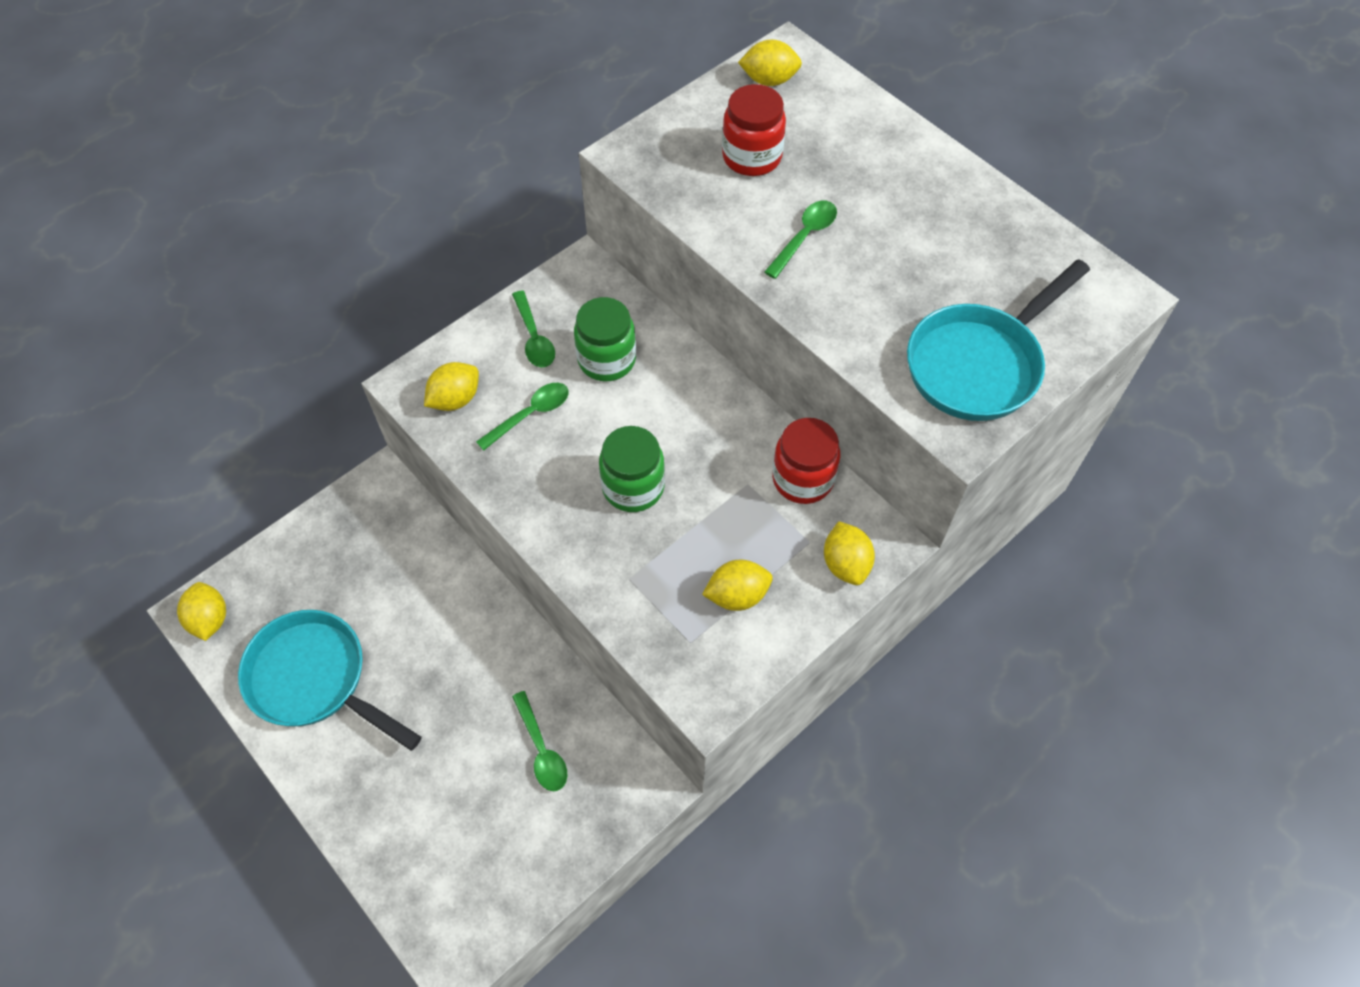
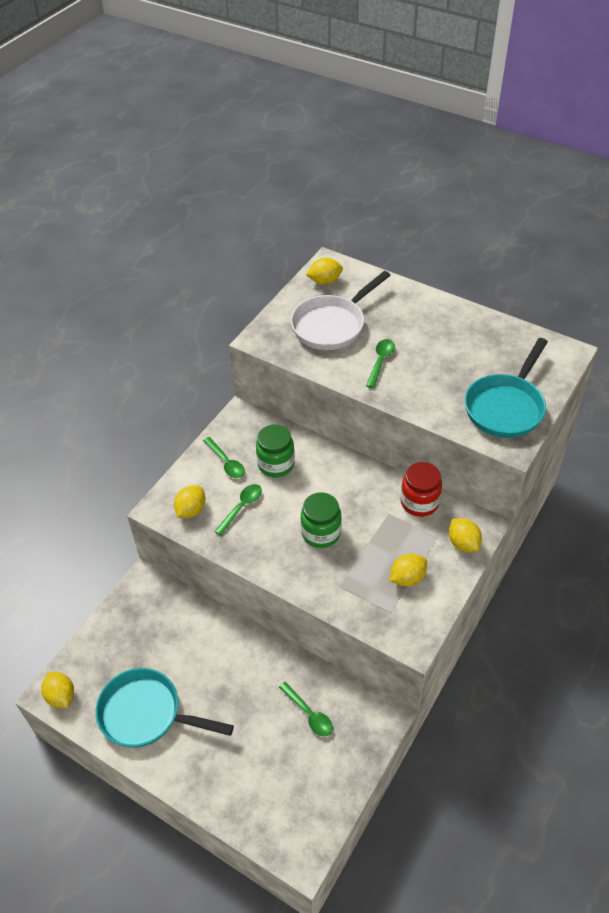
camera: 15 degrees left, 10 degrees down
red jar [722,84,786,176] -> white pan [291,271,391,350]

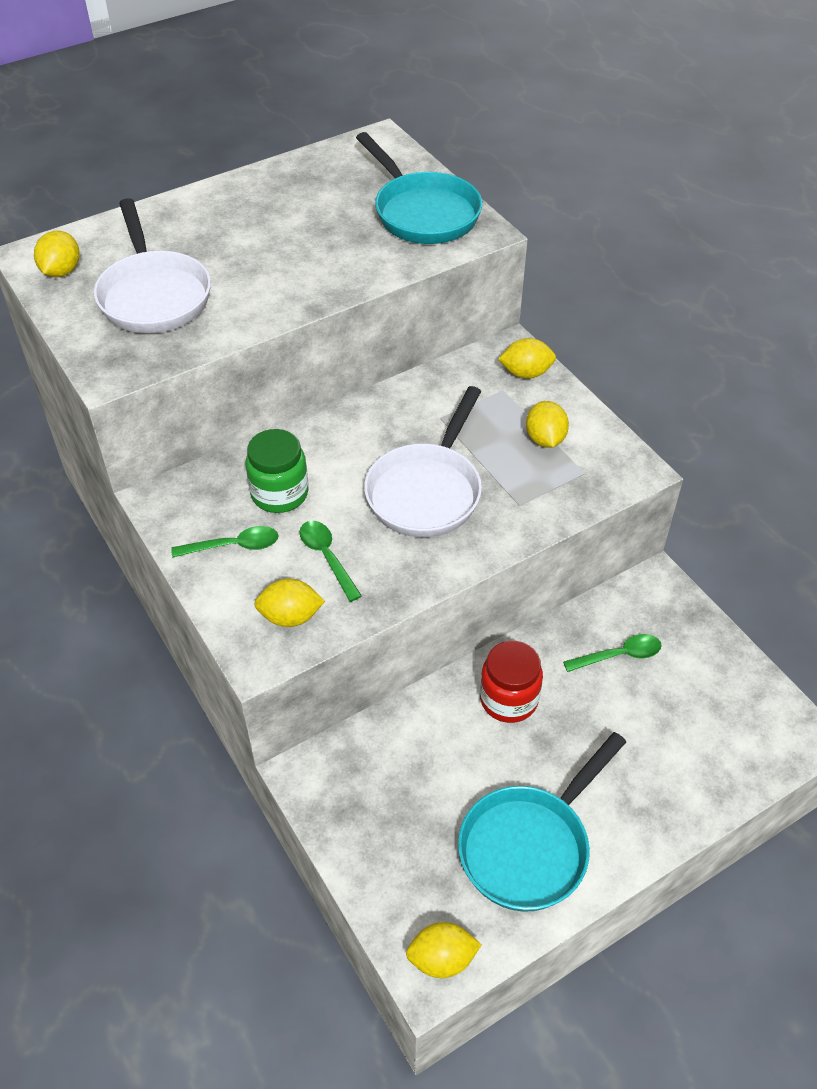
camera: 65 degrees left, 0 degrees up
yellow lemon [174,486,205,518] -> yellow lemon turned 60 degrees counterclockwise [254,578,325,627]
green jar [301,492,342,548] -> white pan [364,386,482,538]
green spoon [366,339,395,388] -> none
red jar [401,462,442,517] -> red jar moved to [480,641,543,723]

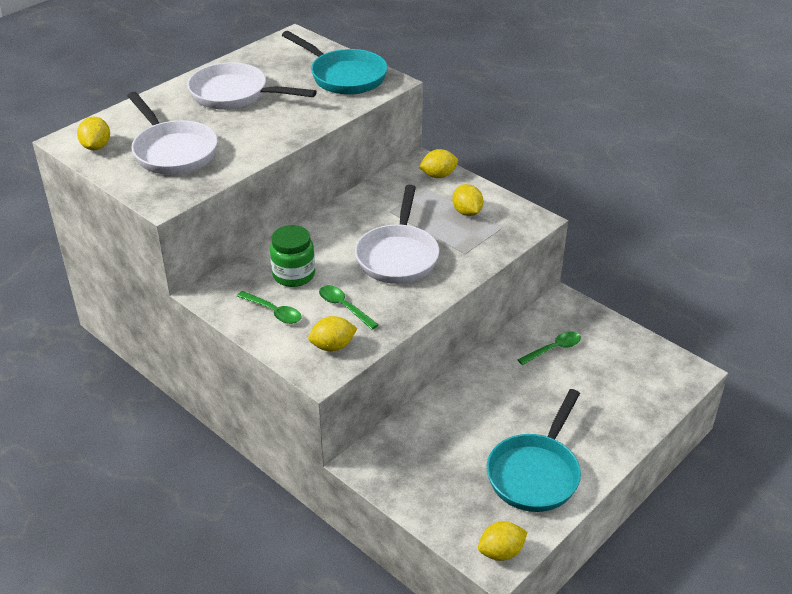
camera: 15 degrees left, 10 degrees down
green spoon [171,526,279,558] -> green spoon turned 60 degrees clockwise [237,291,302,324]
red jar [480,641,543,723] -> none
none -> white pan [187,62,317,110]

